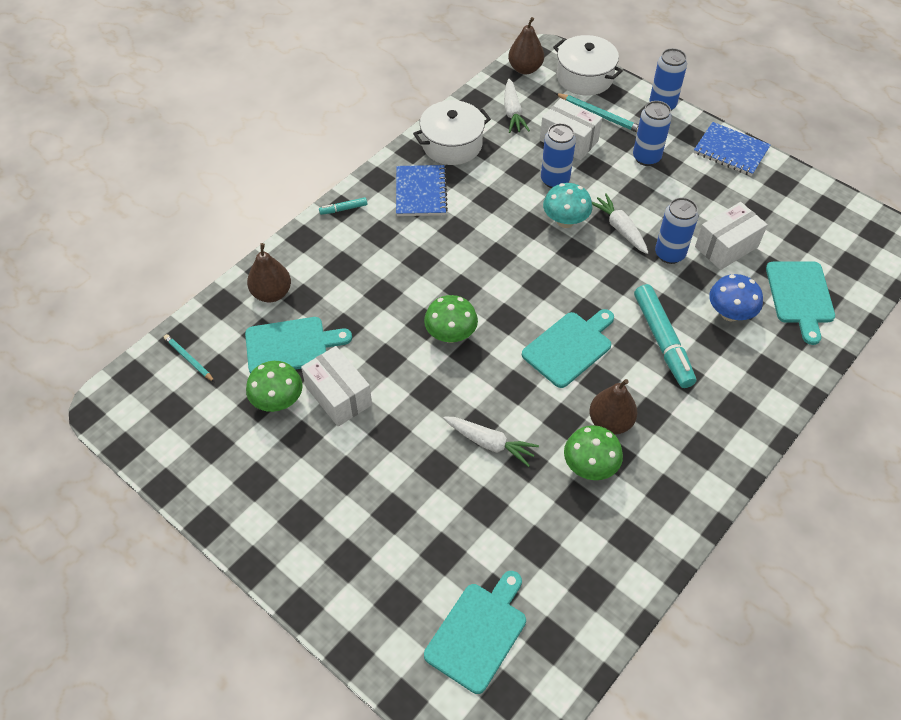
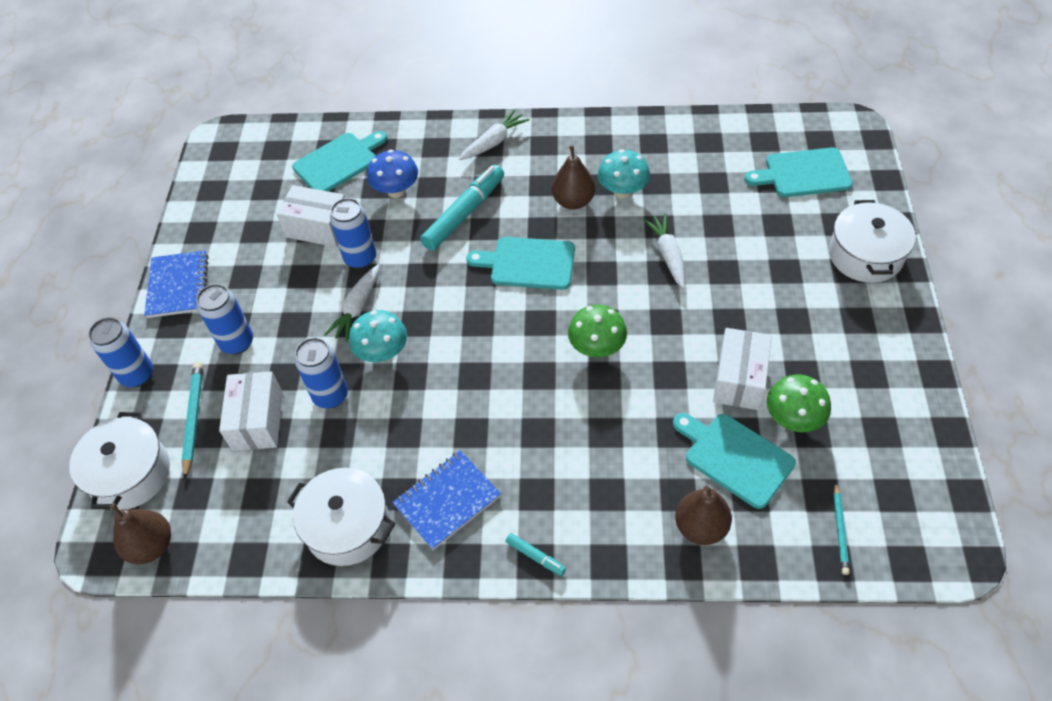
camera: 125 degrees left, 0 degrees up
white carrot [504,79,530,133] -> white carrot moved to [459,109,530,160]
green mushroom [564,425,623,480] -> turquoise mushroom [597,149,650,199]
none -> white pot [829,200,916,283]

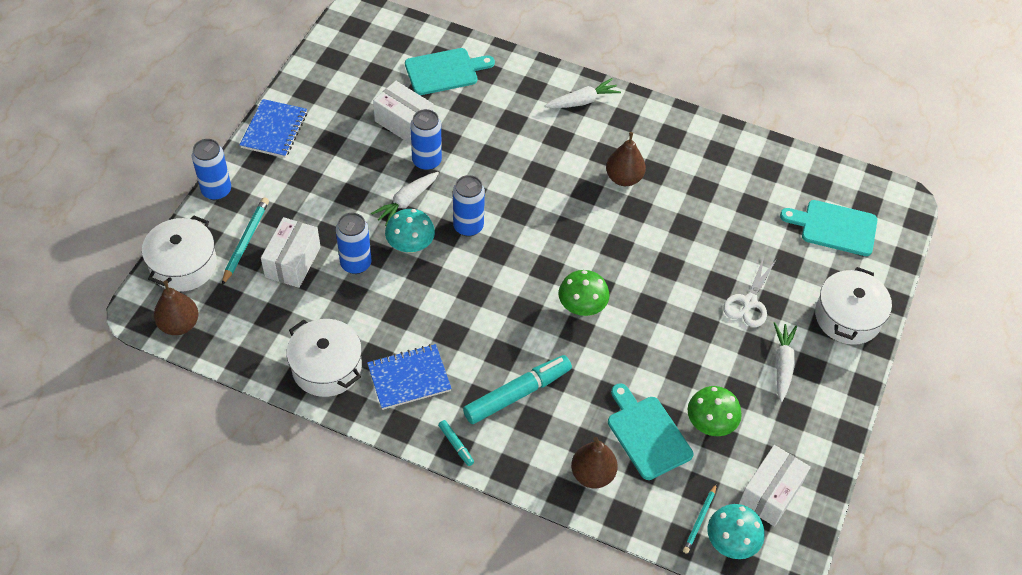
camera: 15 degrees right, 0 degrees up
blue can [196,284,253,354] -> blue can moved to [453,175,485,237]
blue mushroom [367,150,418,198] -> none
turquoise marker [420,165,504,251] -> turquoise marker moved to [463,355,572,424]
turquoise cutting board [466,237,575,290] -> none
turquoise mushroom [597,149,650,199] -> turquoise mushroom moved to [708,504,765,559]
white carrot [643,213,685,289] -> white carrot moved to [774,322,797,402]
white box [713,328,772,410] -> white box moved to [739,445,811,527]
none -> white scissors [723,256,777,327]

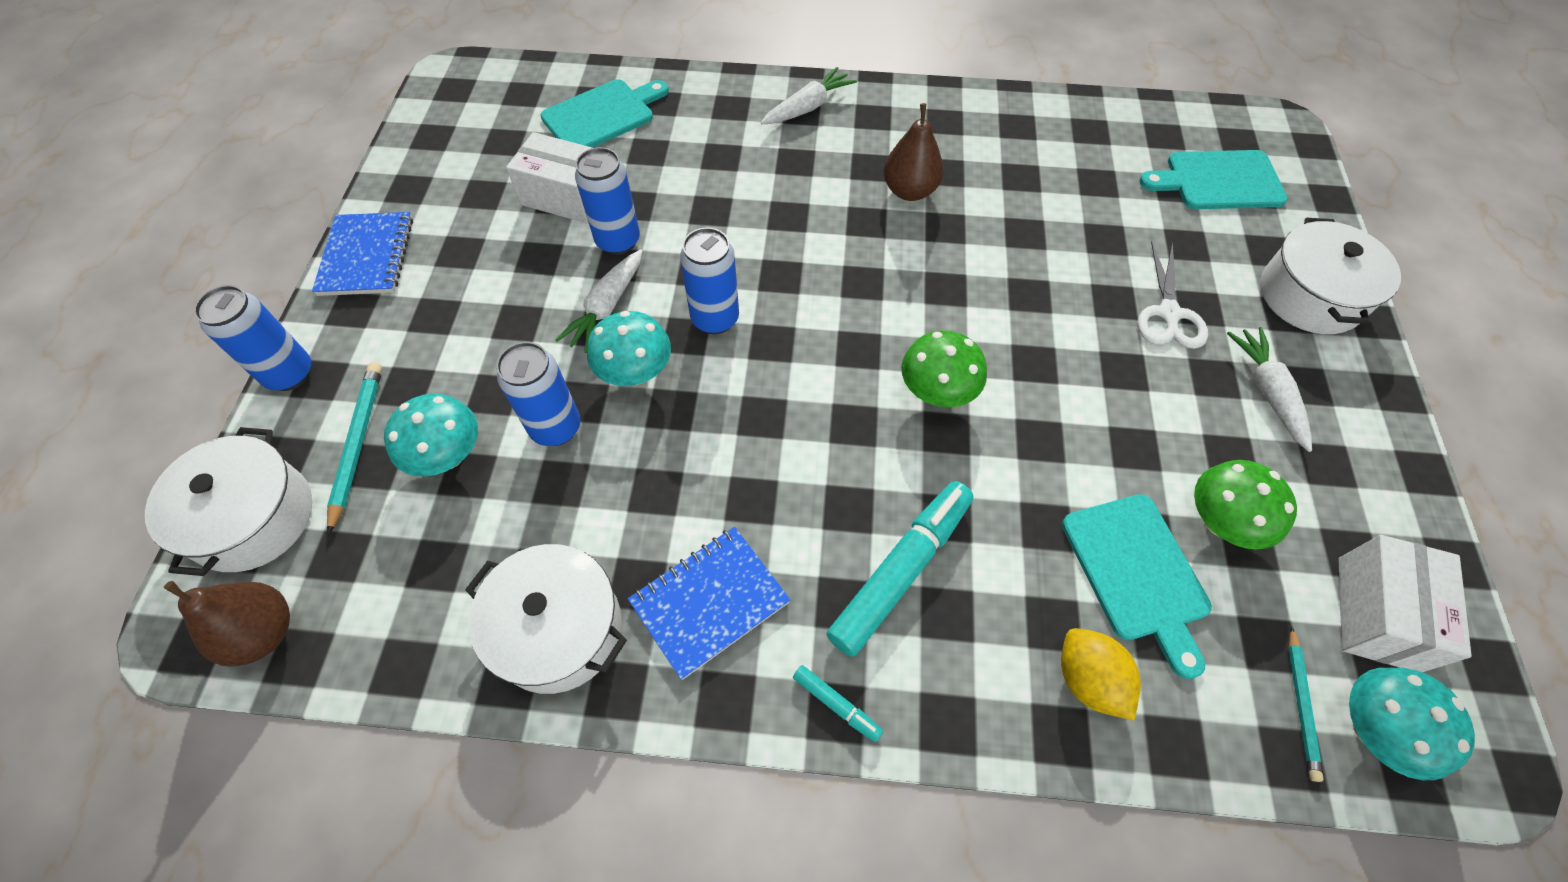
camera: 15 degrees left, 5 degrees up
white box [261,217,321,288] -> turquoise mushroom [384,393,478,476]
brown pear [571,437,618,488] -> yellow lemon [1061,628,1141,721]
turquoise cutting board [608,383,693,480] -> turquoise cutting board turned 150 degrees counterclockwise [1062,494,1212,679]

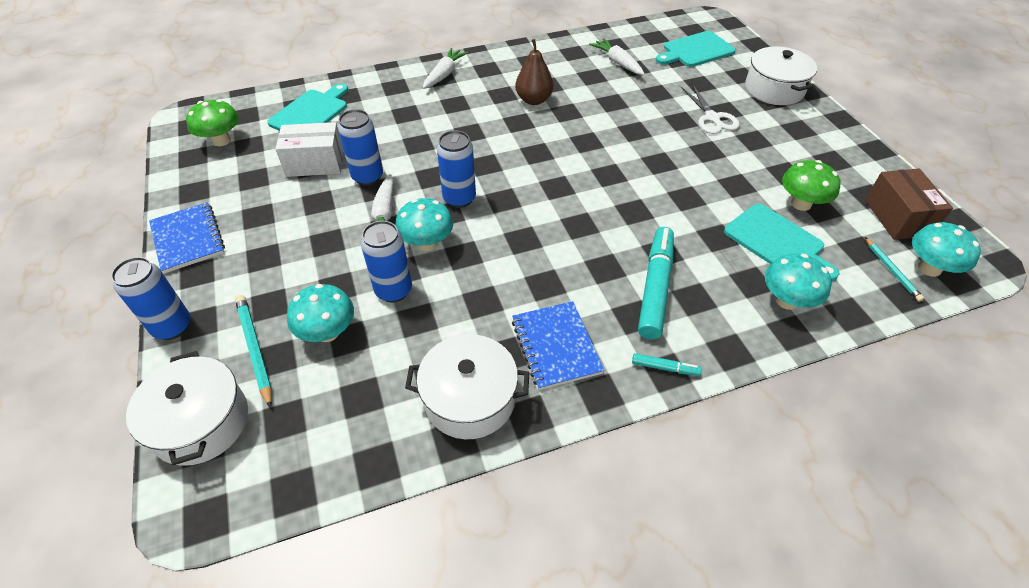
camera: 25 degrees left, 10 degrees down
brown pear [164,581,290,667] -> none
blue notebook [628,527,791,680] -> blue notebook turned 45 degrees counterclockwise [512,301,604,390]
green mushroom [901,331,987,407] -> green mushroom moved to [186,99,239,146]
yellow lemon [1061,628,1141,721] -> turquoise mushroom [765,253,832,310]
white carrot [1227,327,1312,452] -> white carrot moved to [589,38,645,75]
white box [1339,535,1472,672] -> brown box [865,168,953,240]

